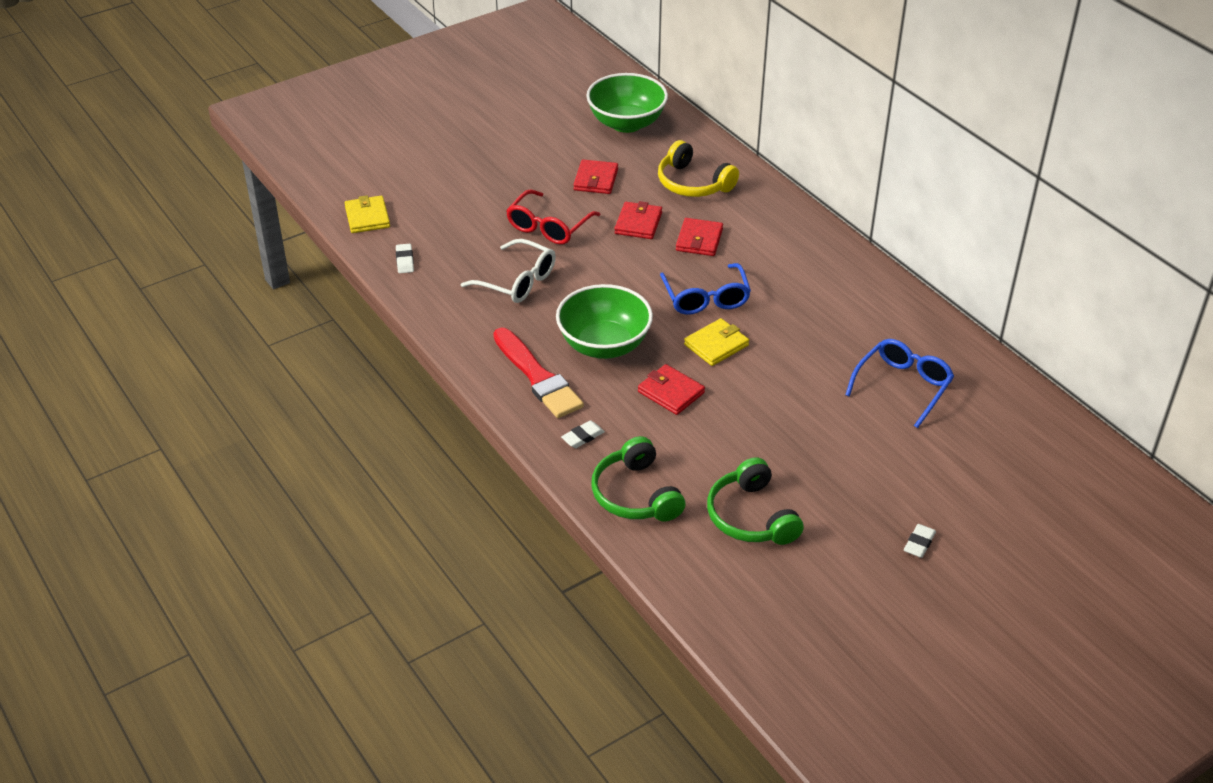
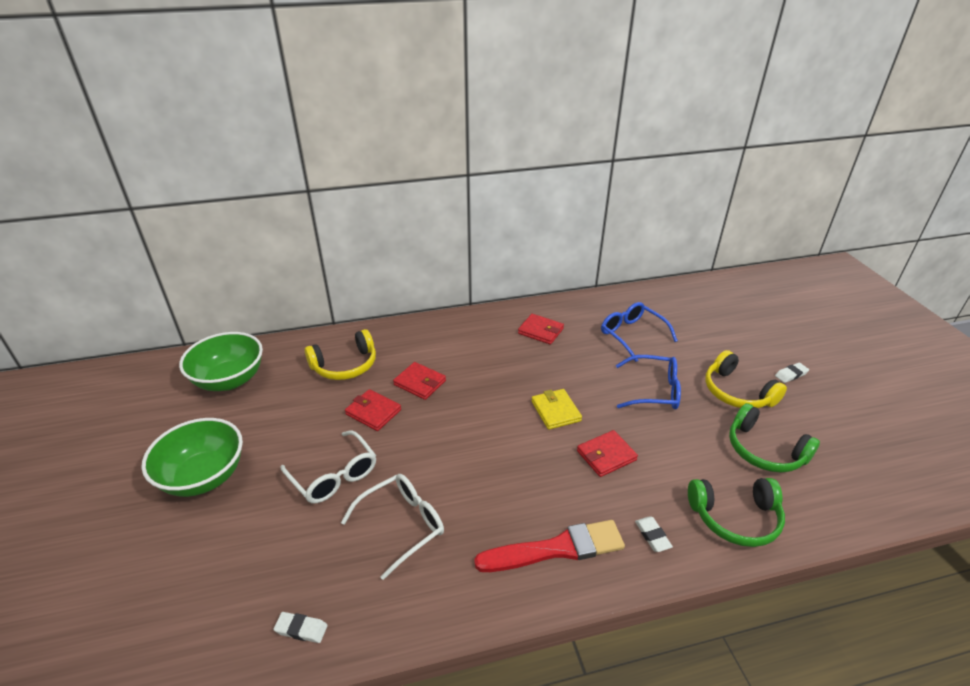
camera: 70 degrees left, 5 degrees down
yellow wallet [345,195,390,233] -> none
red glasses [506,189,600,245] -> white glasses [280,430,376,503]
green bowl [556,284,653,359] -> green bowl moved to [142,418,243,497]
red wallet [574,159,618,194] -> red wallet moved to [518,314,564,345]
blue glasses [660,263,751,315] -> blue glasses moved to [616,355,681,409]
green headphones [707,457,804,545] -> green headphones turned 45 degrees clockwise [729,403,820,472]
white eraser [904,524,936,558] -> white eraser turned 75 degrees counterclockwise [775,363,809,383]
none -> yellow headphones [705,350,787,408]

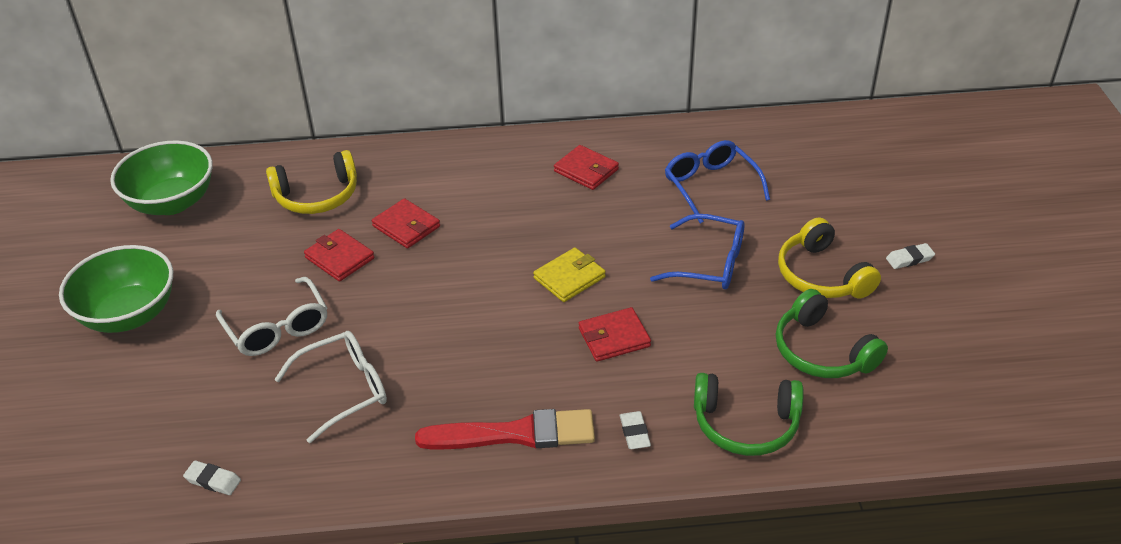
camera: 10 degrees right, 5 degrees up
yellow wallet [531,389,582,430] -> yellow wallet turned 60 degrees clockwise [533,248,606,302]

